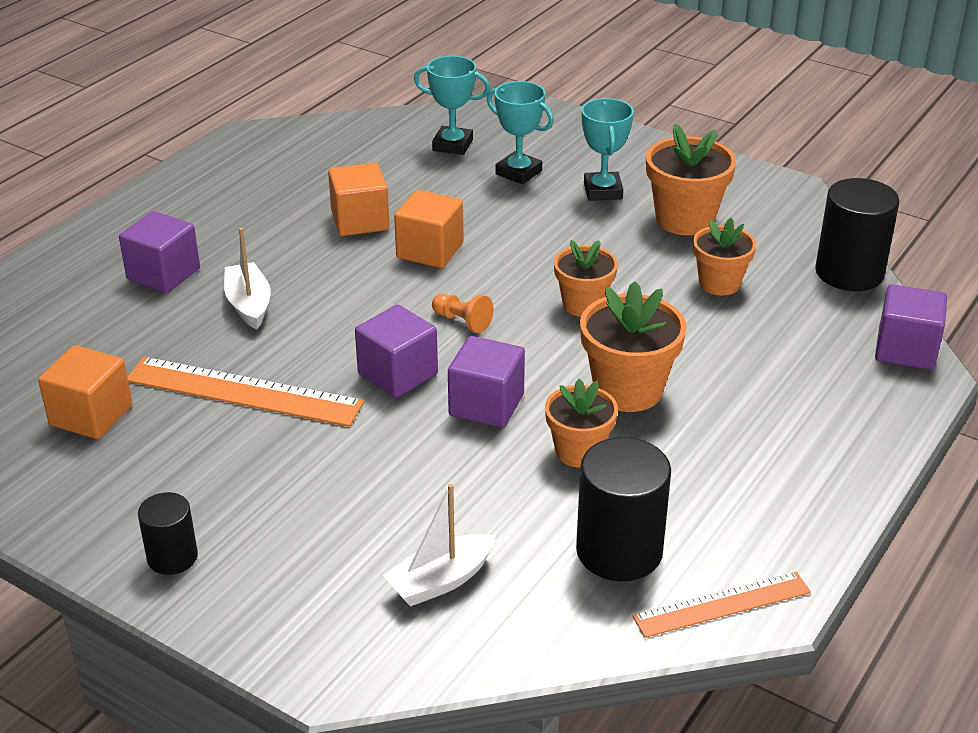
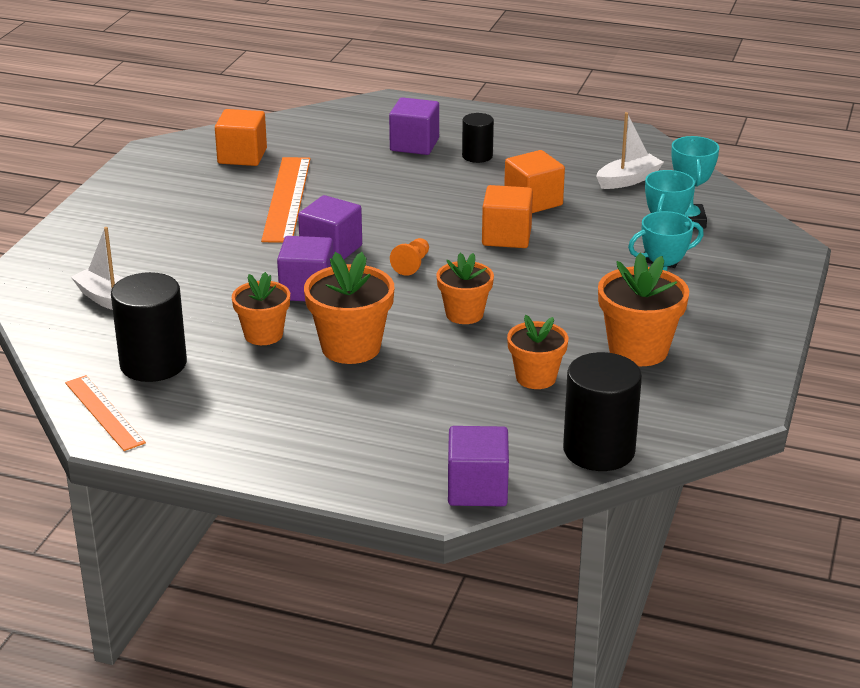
camera: 75 degrees right, 5 degrees down
black cylinder [138,492,198,575] -> black cylinder moved to [462,113,494,163]
white boat [224,228,271,329] -> white boat moved to [596,112,664,189]

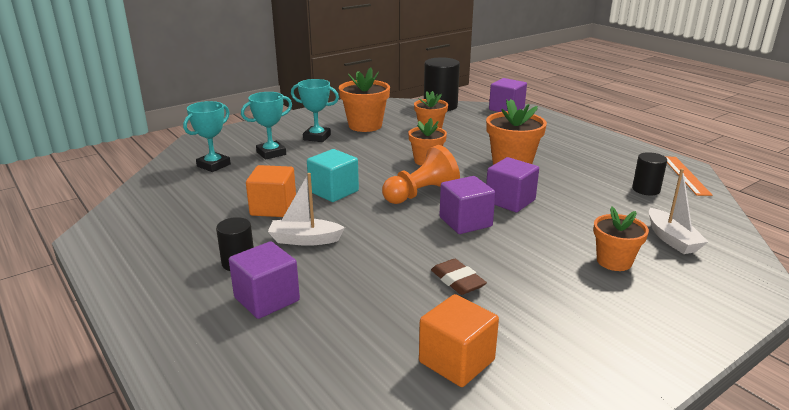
camera: 145 degrees left, 5 degrees down
black cylinder [111,272,187,382] -> black cylinder [632,152,667,196], size x0.58
orange flower pot [232,272,290,345] -> orange flower pot moved to [593,206,649,271]
orange ruler [261,157,311,243] -> brown eraser [431,259,487,295]
orange pawn [390,238,429,276] -> orange pawn [382,145,460,204], size x1.86
orange cube [482,185,533,248] -> turquoise cube [307,149,359,202]
white boat [596,112,664,189] -> white boat moved to [268,173,345,246]

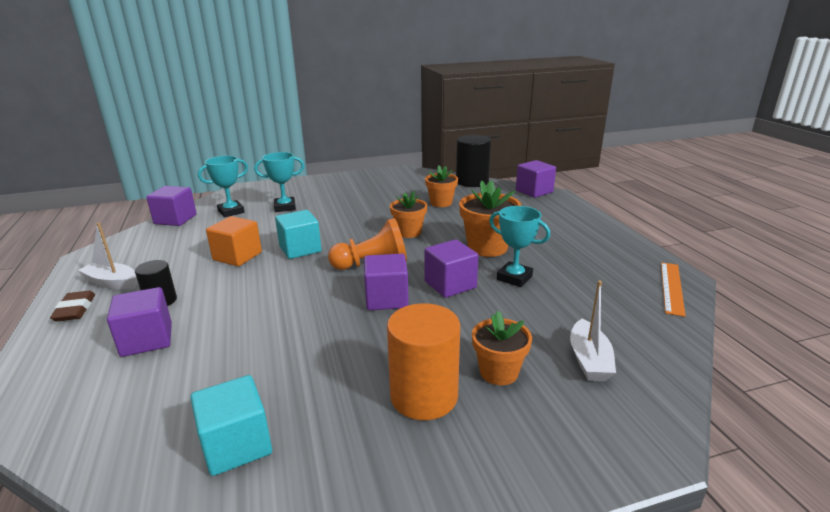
camera: 20 degrees right, 0 degrees up
white boat [268,173,345,246] -> white boat moved to [78,223,136,290]
turquoise trophy [291,79,339,142] -> turquoise trophy moved to [489,206,550,287]
orange flower pot [339,67,390,132] -> none
orange cube [419,294,499,387] -> turquoise cube [190,375,272,476]
brown eraser [431,259,487,295] -> brown eraser moved to [50,291,95,322]
black cylinder [632,152,667,196] -> none
none -> purple cube [146,186,197,226]
none -> orange cylinder [387,303,460,420]

